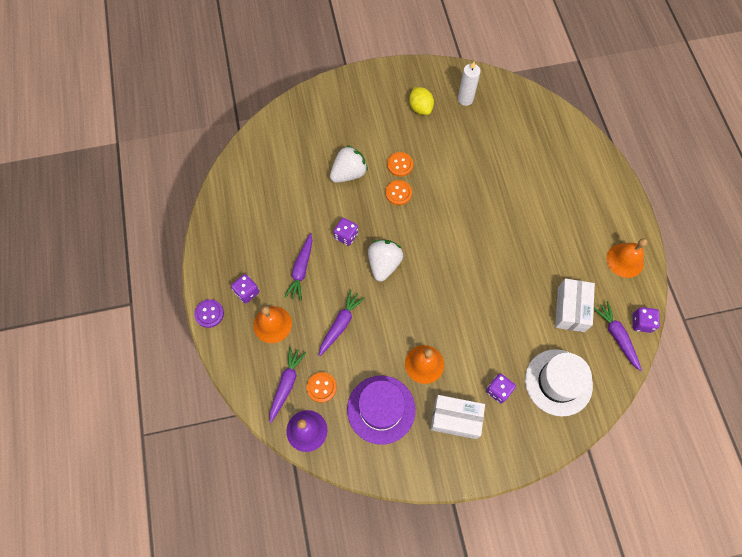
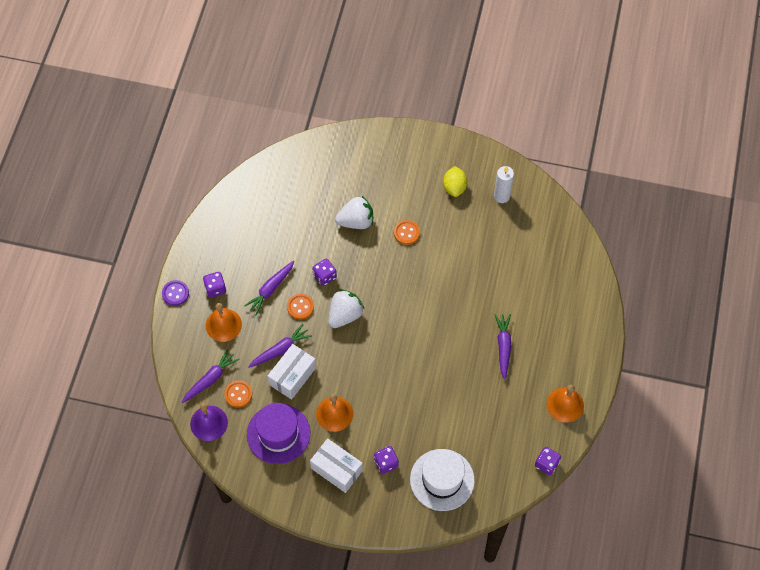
camera: 25 degrees right, 5 degrees down
orange button [385,180,412,205] -> orange button moved to [287,294,314,320]
white box [555,278,595,332] -> white box moved to [267,344,316,400]
purple carrot [594,301,642,371] -> purple carrot moved to [494,314,511,380]

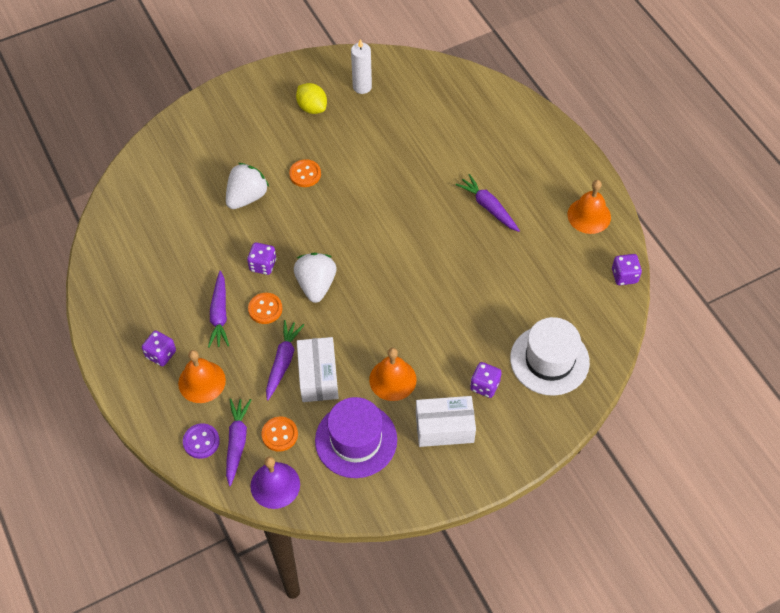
camera: 40 degrees left, 5 degrees down
purple button [162,280,189,306] -> purple button moved to [183,423,220,459]

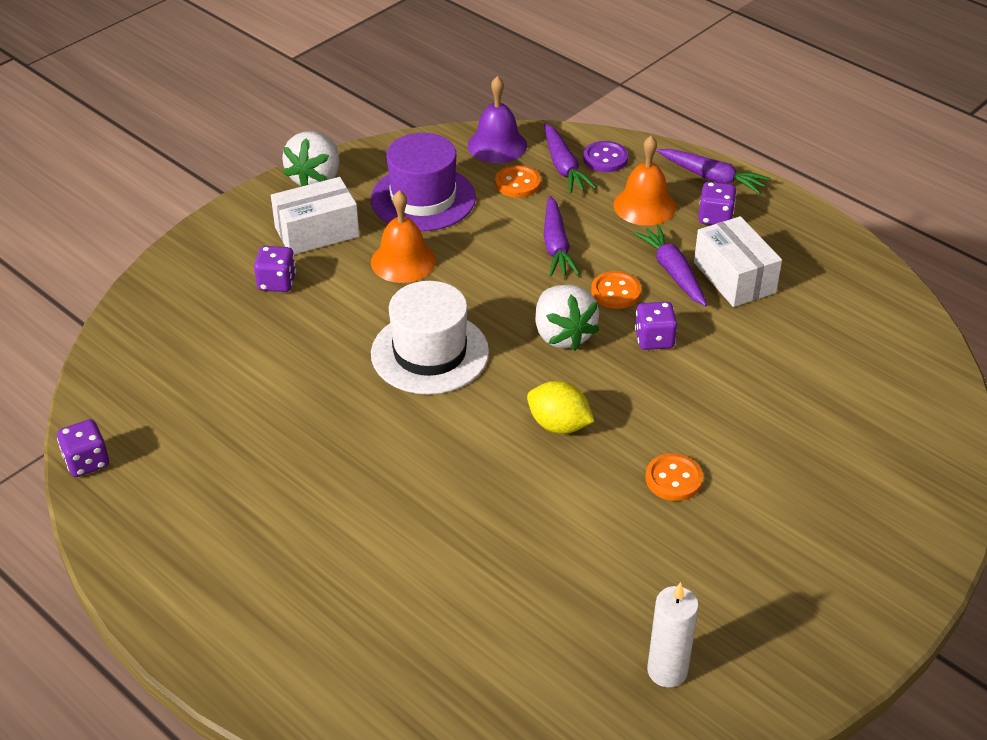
camera: 160 degrees right, 15 degrees down
white strawberry [226,163,269,209] -> white strawberry moved to [282,131,340,187]
yellow lemon [296,83,327,114] -> yellow lemon moved to [527,381,595,434]
white box [297,337,339,402] -> white box moved to [694,216,782,307]
purple carrot [456,174,520,232] -> purple carrot moved to [657,149,770,194]
white hat [510,317,590,396] -> white hat moved to [371,281,489,394]
orange bell [567,180,611,234] -> none

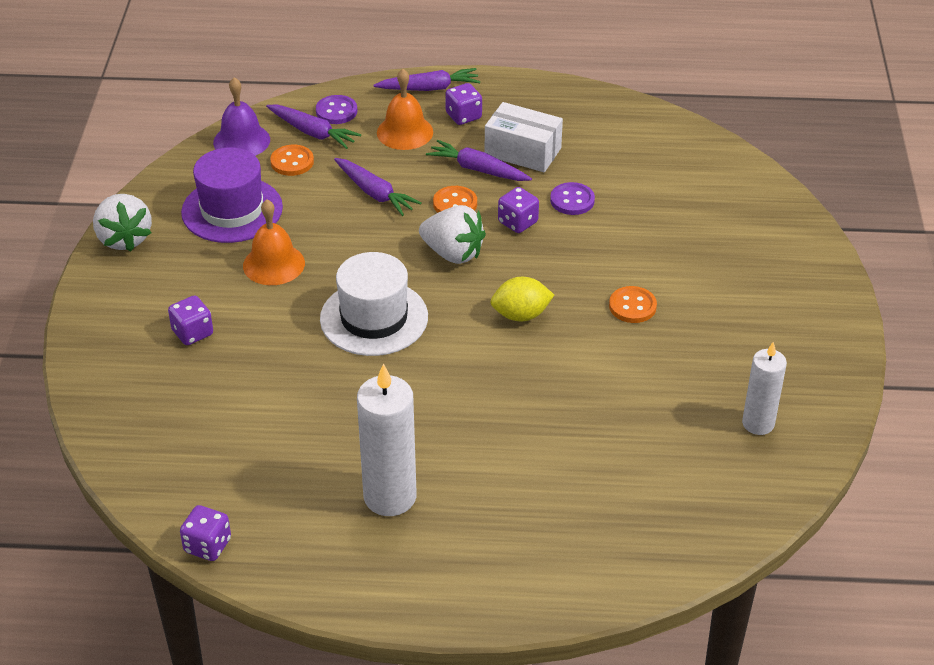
camera: 40 degrees left, 0 degrees up
white box [271,177,359,254] -> none
none -> white candle [357,364,416,516]
none -> purple button [550,182,595,215]

